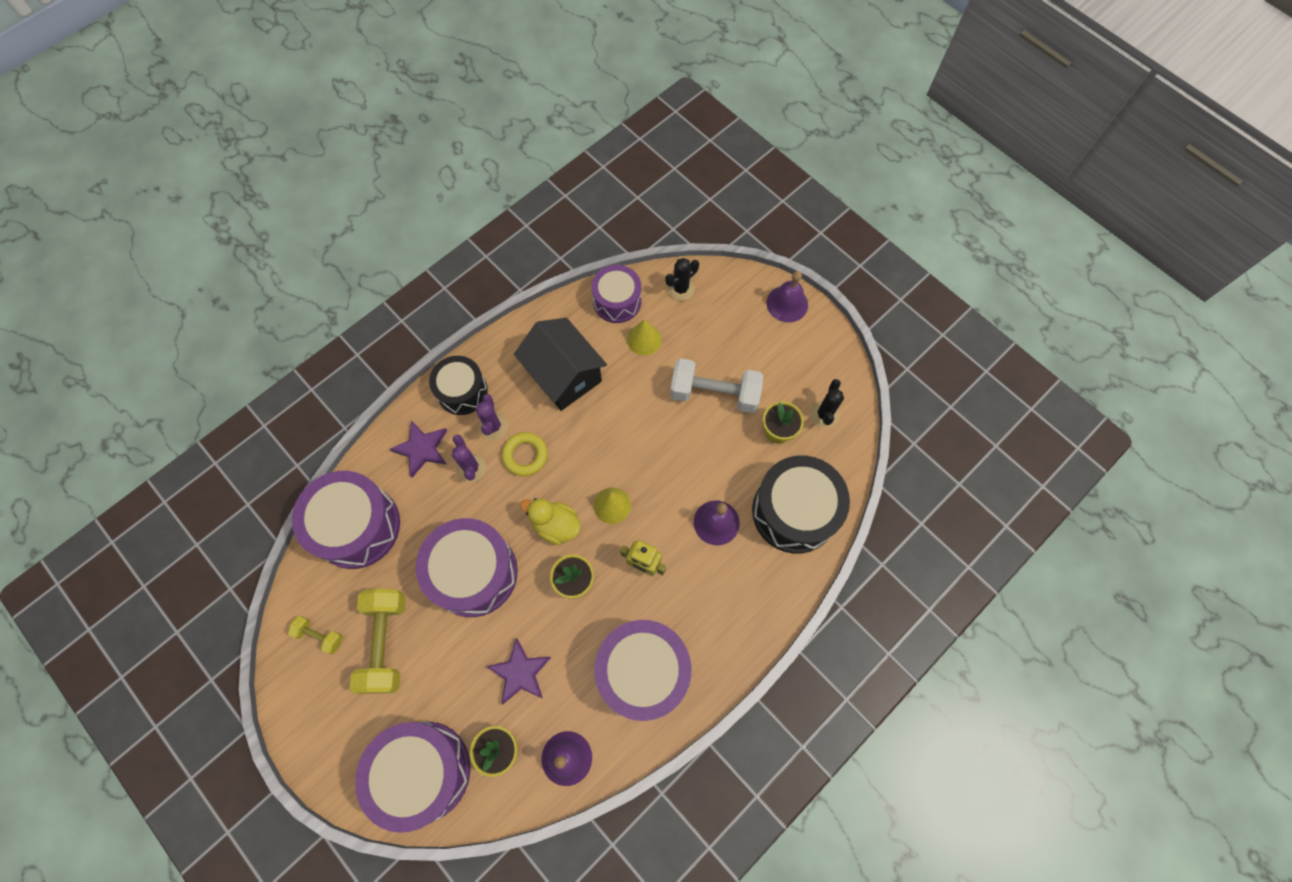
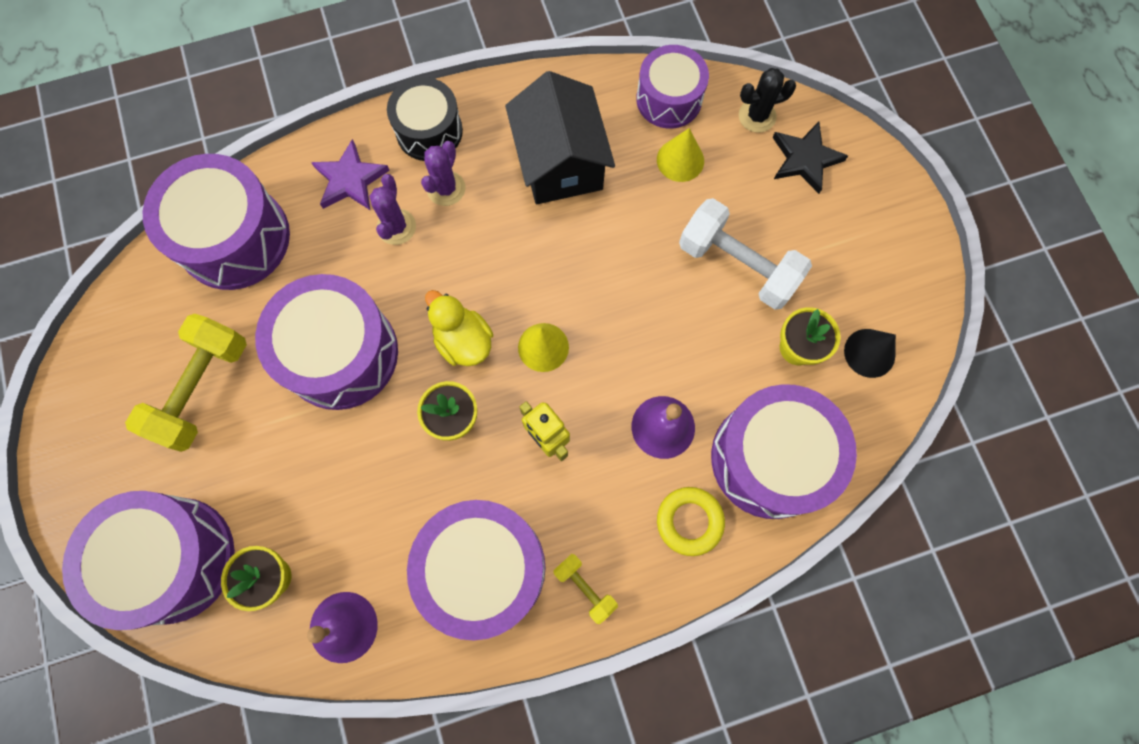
camera: 25 degrees right, 5 degrees up
yellow dumbbell [288,616,343,654] -> yellow dumbbell moved to [553,554,618,624]
purple star [486,638,551,704] -> none
yellow ring [502,432,548,476] -> yellow ring moved to [657,487,725,556]
black drum [752,455,850,554] -> purple drum [711,384,857,519]
purple bell [766,271,808,323] -> none
black cactus [810,379,844,428] -> black cone [844,329,896,378]
none -> black star [772,122,848,194]

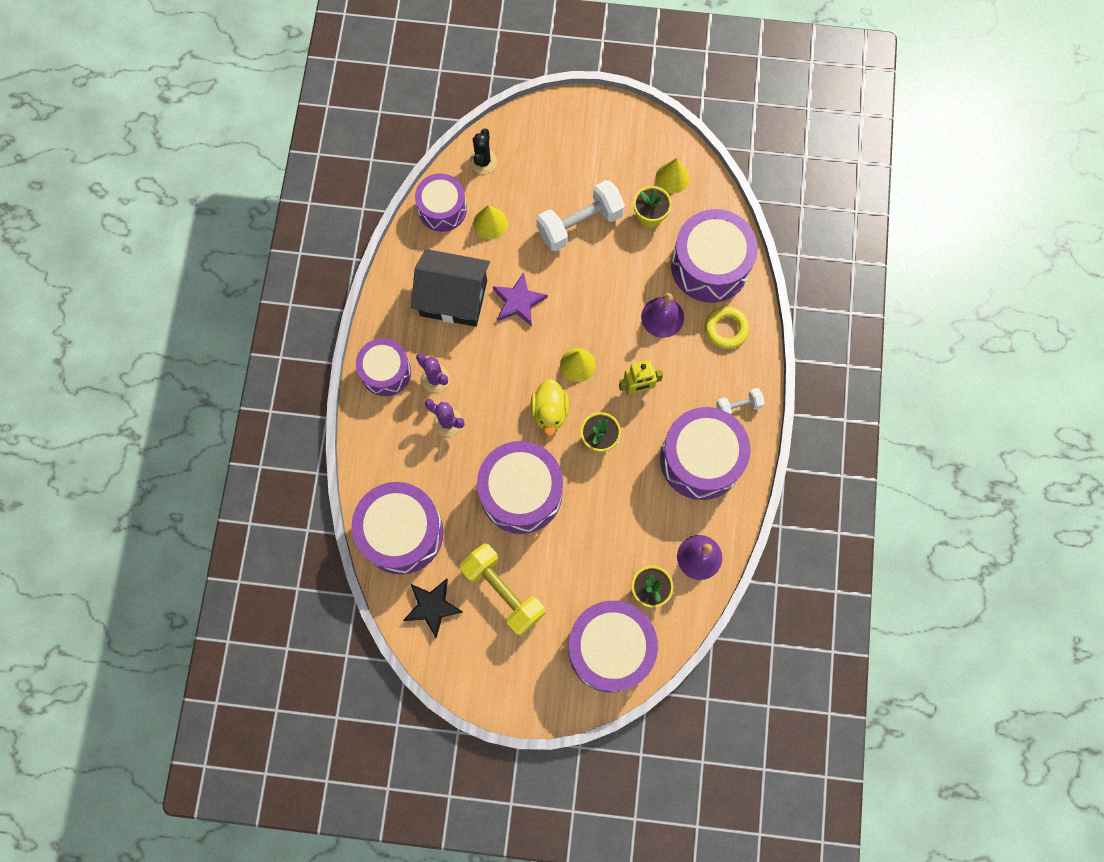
camera: 65 degrees left, 0 degrees up
purple star [311,139,390,210] -> purple star moved to [493,272,548,326]
black drum [387,77,463,161] -> purple drum [356,338,411,396]
yellow duck [425,290,493,366] -> yellow duck turned 75 degrees counterclockwise [530,379,569,436]
yellow dumbbell [553,554,618,624] -> white dumbbell [716,388,764,414]
black star [772,122,848,194] -> black star moved to [403,579,463,638]
black cone [844,329,896,378] -> yellow cone [656,158,690,194]

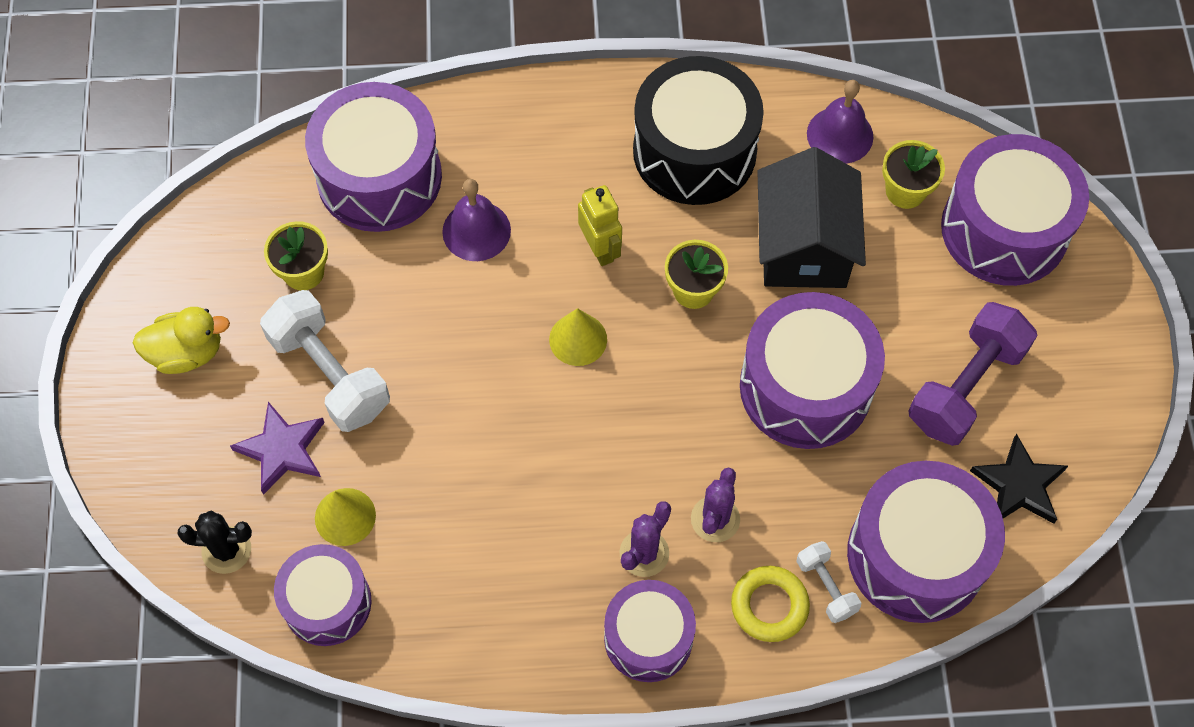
camera: 100 degrees left, 10 degrees down
black house [411,249,490,327] -> black house moved to [757,147,866,288]
yellow dumbbell [460,543,545,636] -> purple dumbbell [908,302,1037,446]
purple star [493,272,548,326] -> purple star moved to [230,402,325,495]
yellow duck [530,379,569,436] -> yellow duck moved to [132,307,230,374]
yellow cone [656,158,690,194] -> none
purple drum [660,407,751,500] -> black drum [633,56,764,205]
yellow ring [705,306,749,349] -> yellow ring moved to [731,566,810,642]
white dumbbell [716,388,764,414] -> white dumbbell moved to [796,541,861,623]

